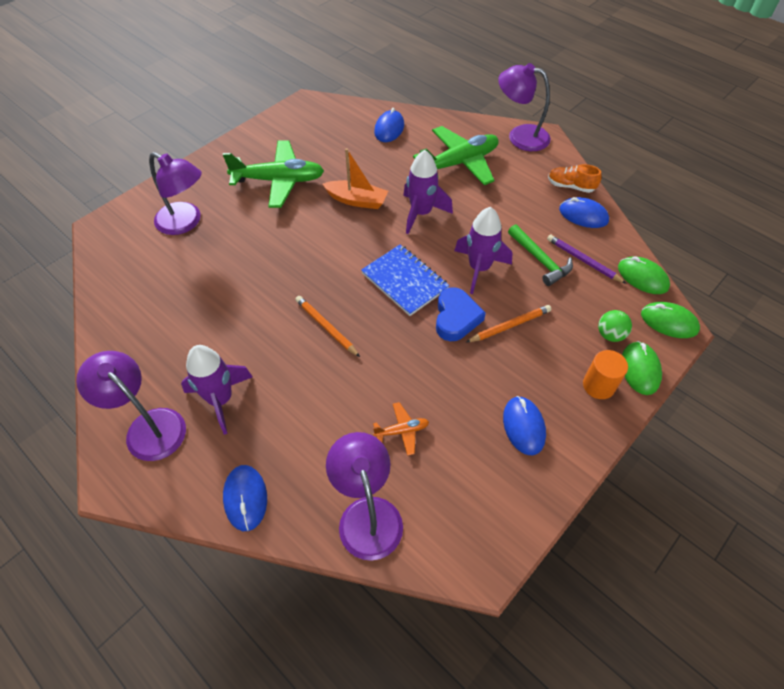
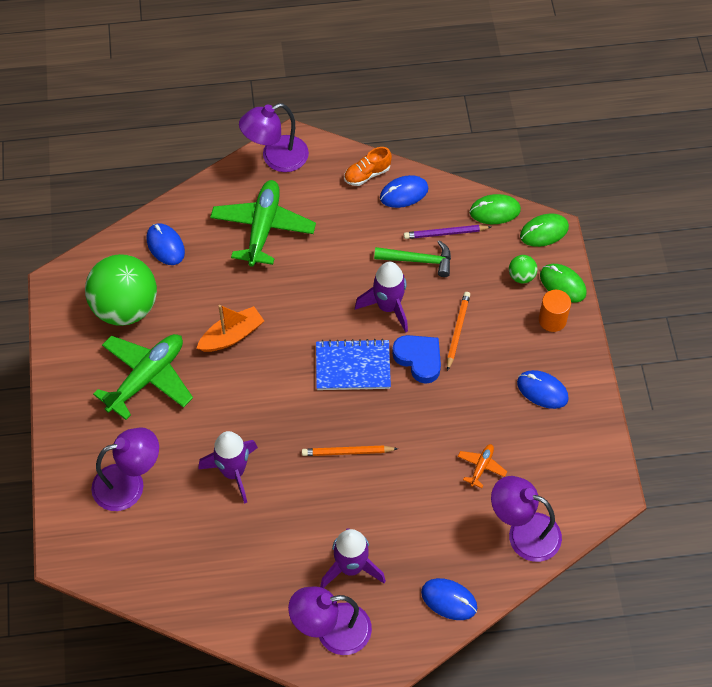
camera: 50 degrees left, 5 degrees up
purple rocket [403,150,453,234] -> purple rocket moved to [198,431,258,504]
none -> green ball [85,254,157,326]

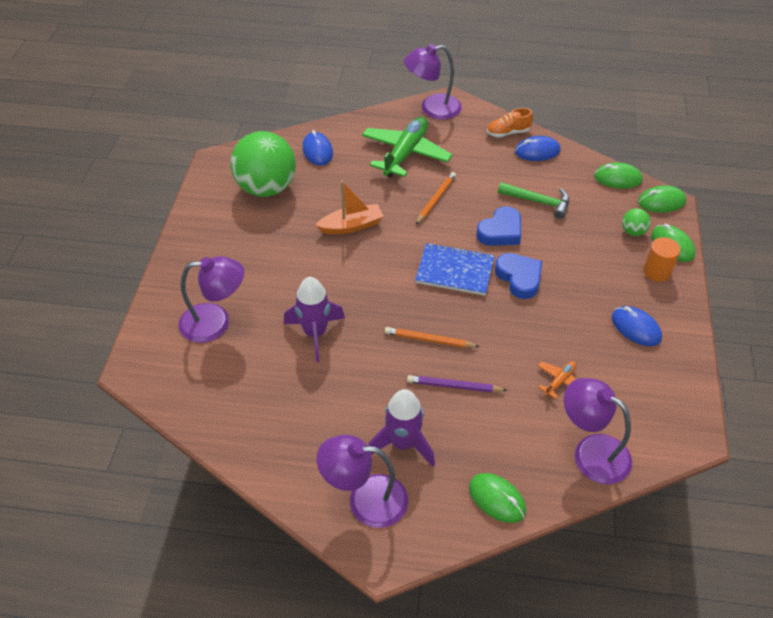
camera: 15 degrees right, 10 degrees down
green plane [93,334,193,420] -> none
purple rocket [355,262,408,333] -> blue heart [476,206,521,246]
purple pencil [404,225,491,239] -> purple pencil moved to [407,375,507,392]
blue mouse [421,578,477,620] -> green mouse [469,473,526,523]
orange pencil [447,292,470,371] -> orange pencil moved to [416,172,456,224]

